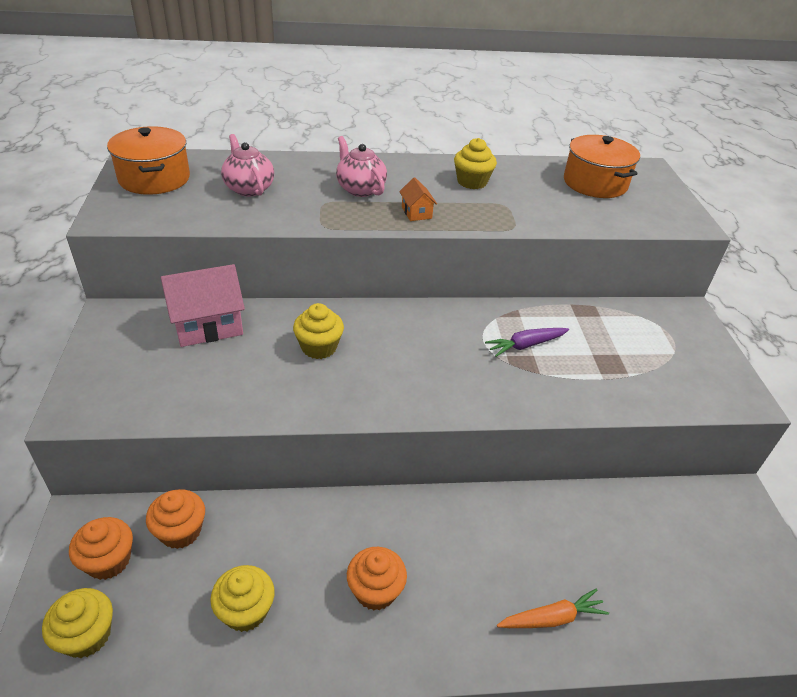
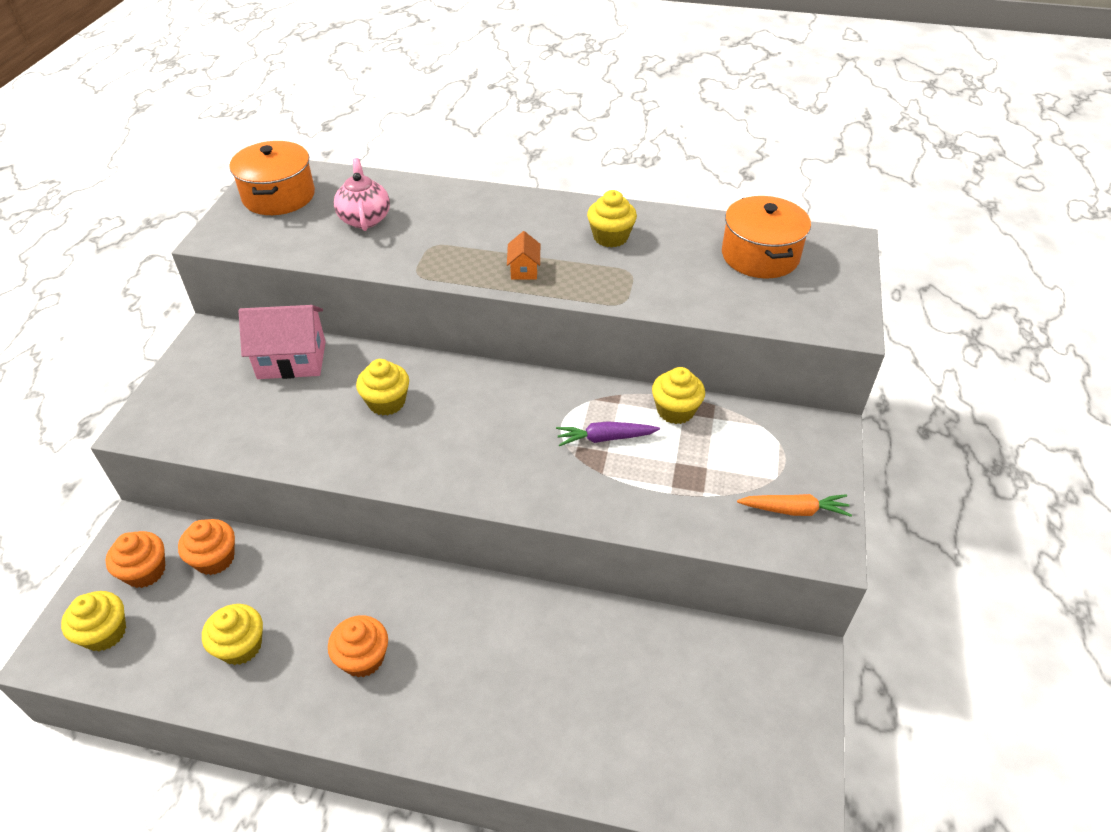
camera: 20 degrees right, 5 degrees up
pink teapot [336,136,387,197] -> none
orange carrot [497,588,609,628] -> orange carrot moved to [737,494,852,517]
none -> yellow cupcake [652,367,705,424]

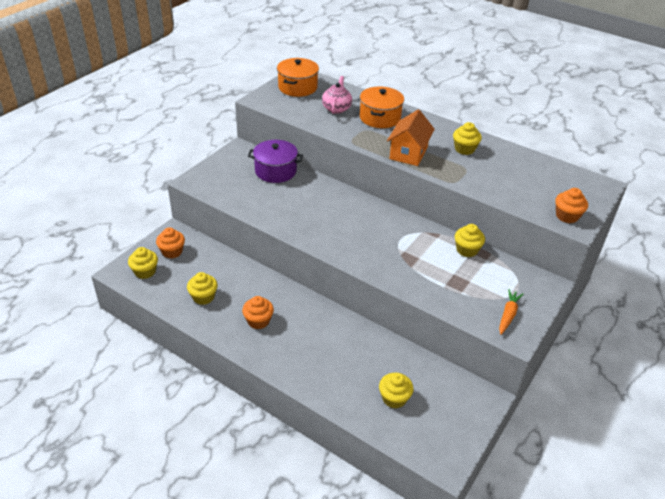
camera: 20 degrees right, 5 degrees down
orange cupcake [178,519,235,575] -> orange cupcake moved to [555,188,588,223]
pink house [239,305,326,379] -> purple pot [248,140,303,183]
yellow cupcake [356,359,409,416] -> yellow cupcake moved to [379,373,413,408]
orange house [507,231,540,280] -> orange house [387,109,435,166], size x2.04
purple carrot [556,421,660,446] -> none
orange pot [722,196,811,278] -> orange pot moved to [360,86,404,128]
orange carrot [737,494,852,517] -> orange carrot turned 90 degrees counterclockwise [499,289,523,335]

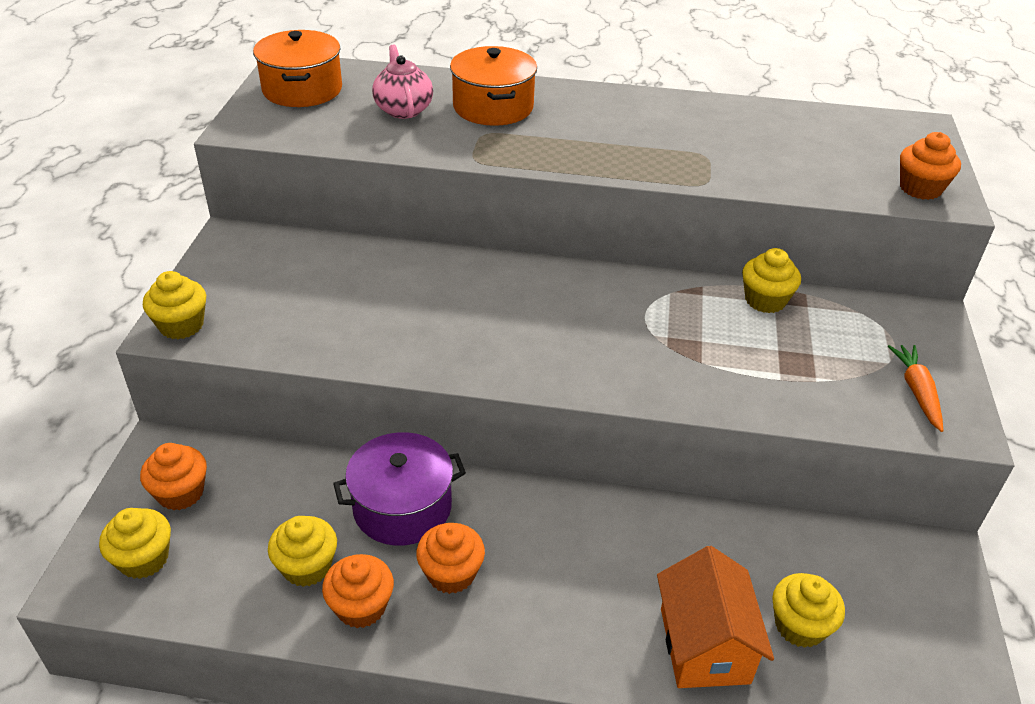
camera: 25 degrees left, 0 degrees up
purple pot [248,140,303,183] -> purple pot moved to [333,432,466,546]
orange house [387,109,435,166] -> orange house moved to [657,546,774,688]
yellow cupcake [453,122,482,155] -> yellow cupcake moved to [143,271,206,339]
none -> orange cupcake [322,554,394,628]

